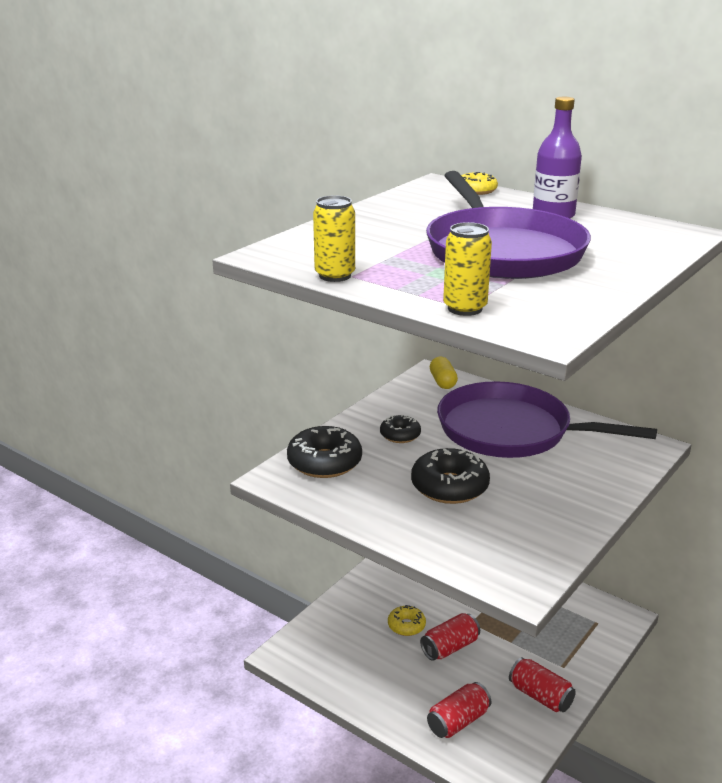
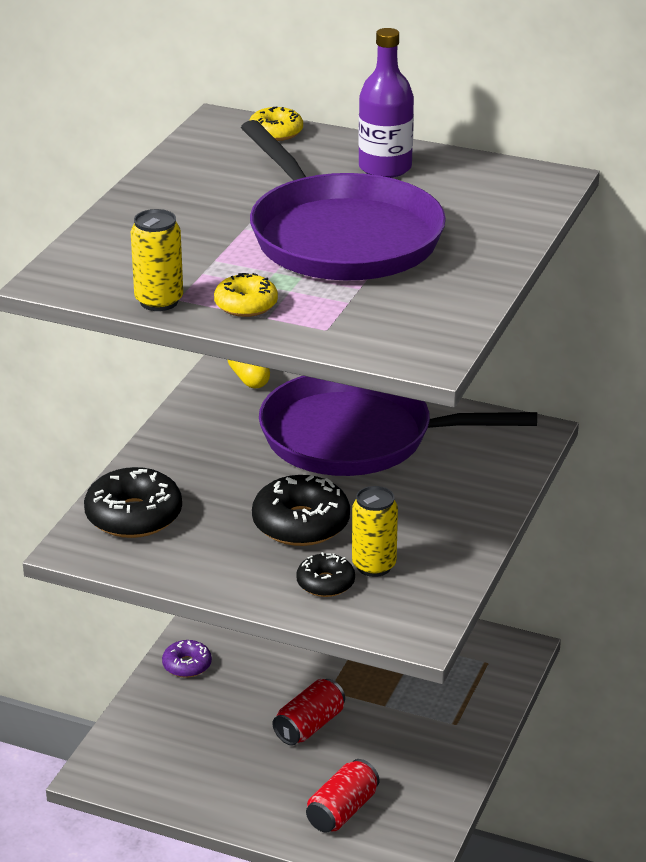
camera: 15 degrees left, 5 degrees up
black donut [380,414,421,443] -> black donut moved to [296,552,355,597]
yellow donut [388,605,426,636] -> yellow donut moved to [214,273,278,317]
yellow can [443,222,492,316] -> yellow can moved to [352,486,398,577]
red can [509,657,576,712] -> none
none -> purple donut [162,640,212,678]

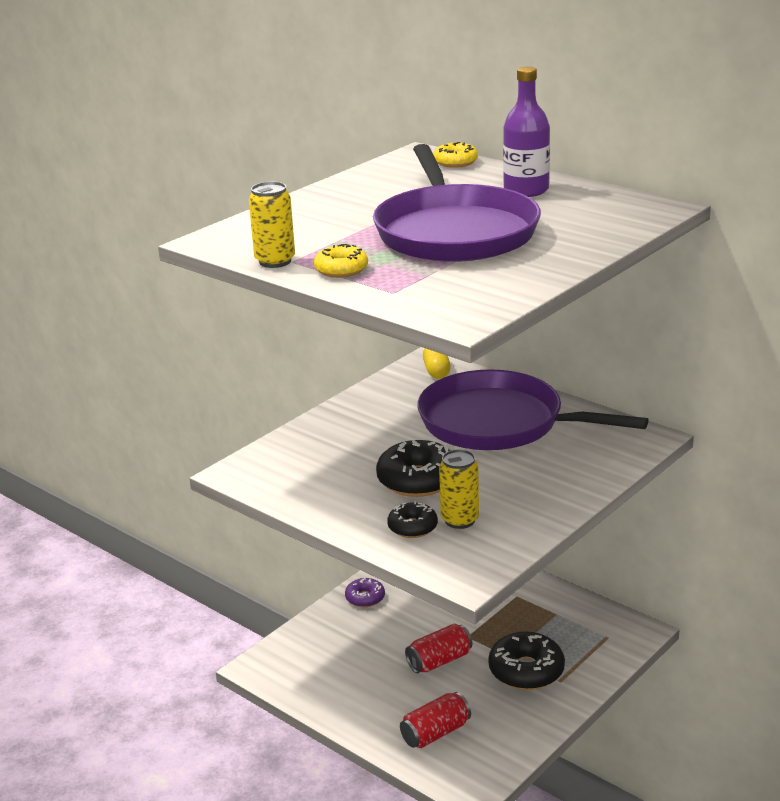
camera: 20 degrees right, 5 degrees down
black donut [84,467,182,538] -> black donut moved to [488,631,565,690]

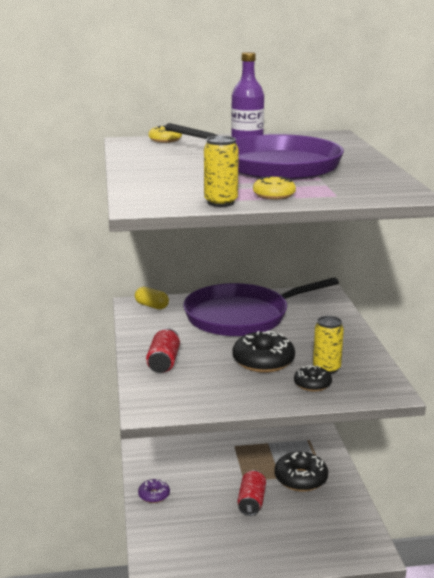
camera: 50 degrees left, 5 degrees down
red can [400,692,471,748] -> red can moved to [146,328,180,373]

